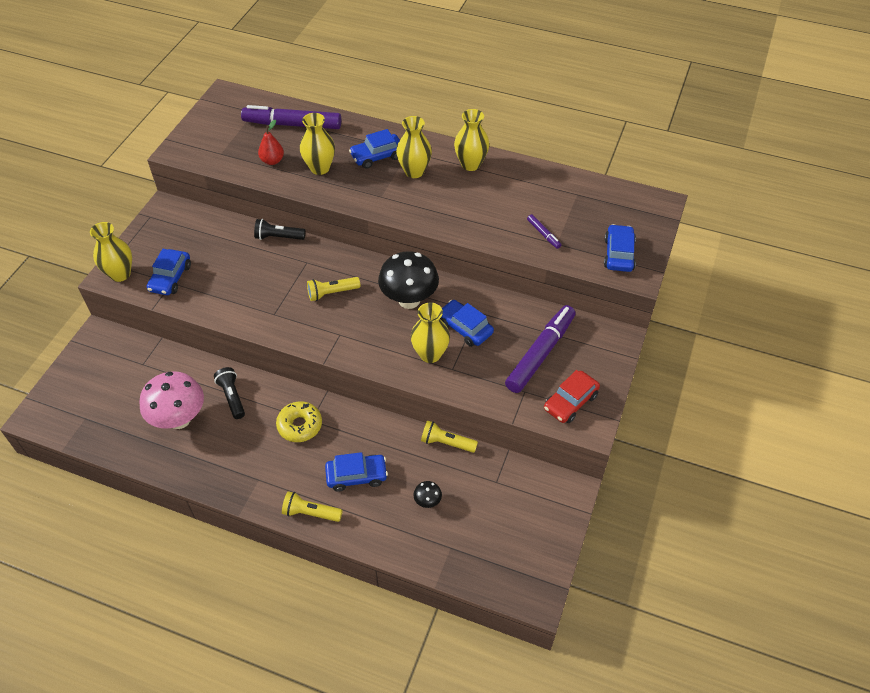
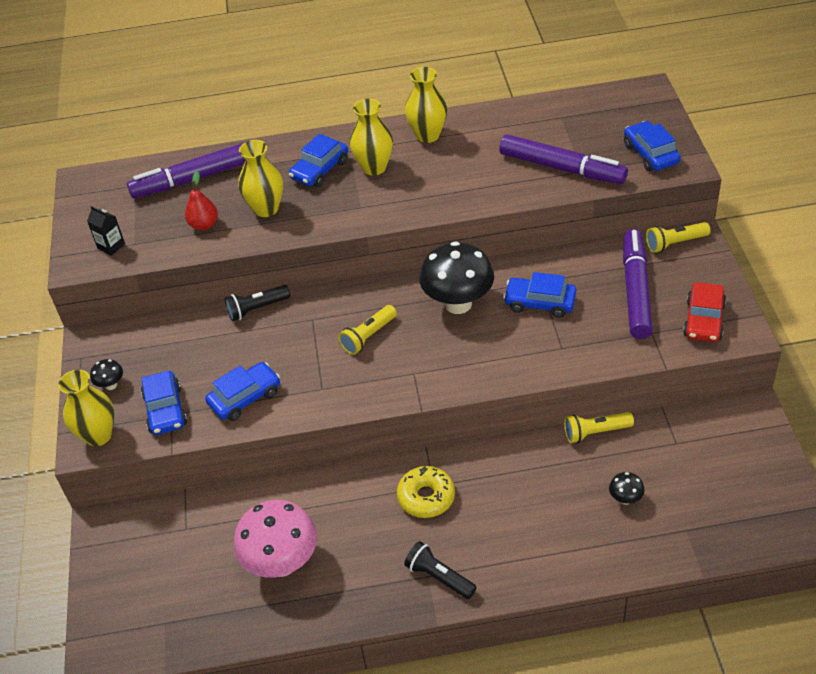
camera: 25 degrees left, 5 degrees down
black flashlight [214,367,245,419] -> black flashlight moved to [404,541,477,599]
yellow flashlight [282,491,343,522] -> yellow flashlight moved to [646,222,710,253]
blue car [325,452,388,492] -> blue car moved to [205,362,280,421]
yellow vase [411,302,450,363] -> none
purple marker [527,214,561,249] -> purple marker [499,134,628,184], size x2.27
none -> black carton [87,206,125,256]
none -> black mushroom [90,359,123,390]

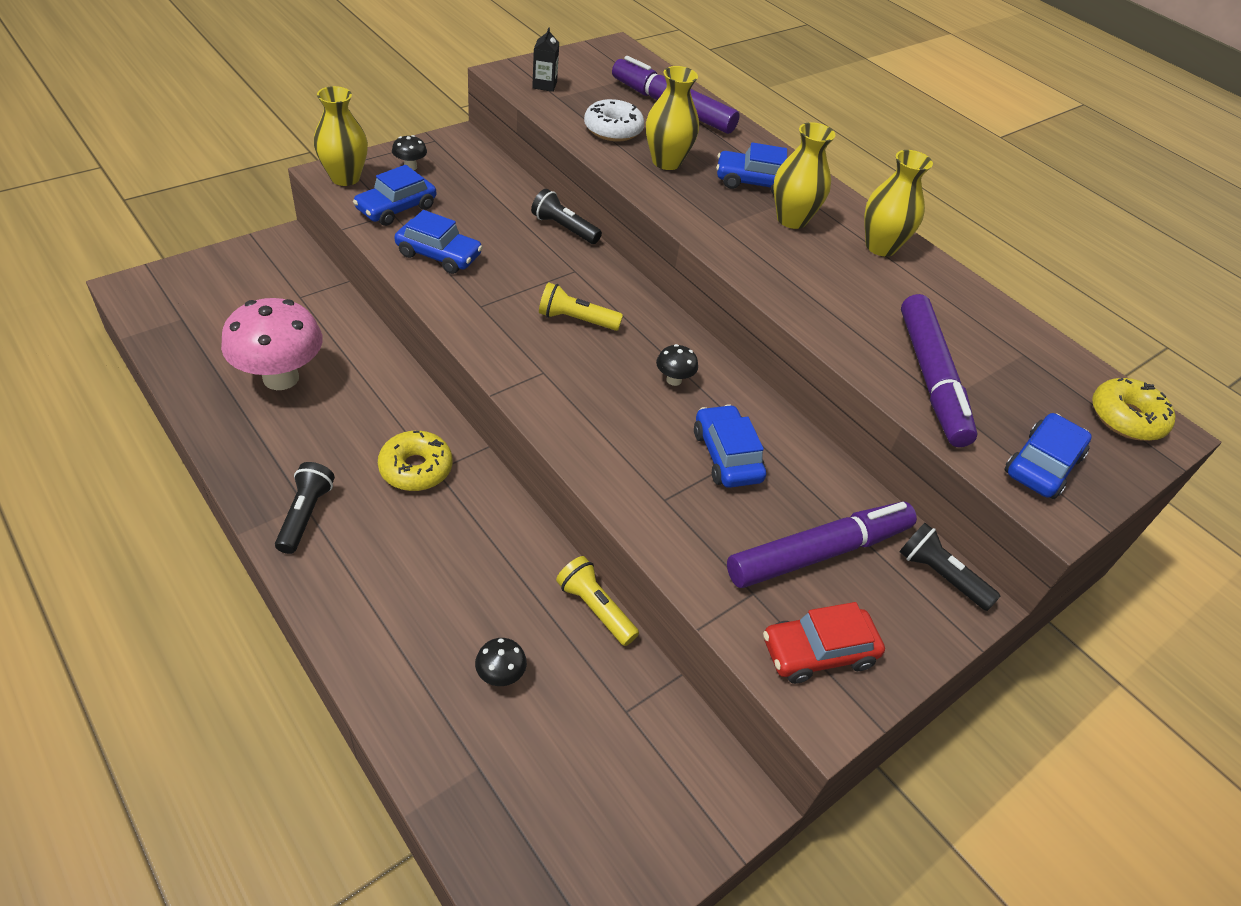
camera: 50 degrees right, 0 degrees up
red pear [185,171,218,230] -> white donut [584,99,644,142]
black mushroom [419,242,494,314] -> black mushroom [656,344,698,386], size x0.43
yellow flashlight [646,222,710,253] -> black flashlight [900,523,1000,611]
none -> yellow donut [1092,378,1176,441]

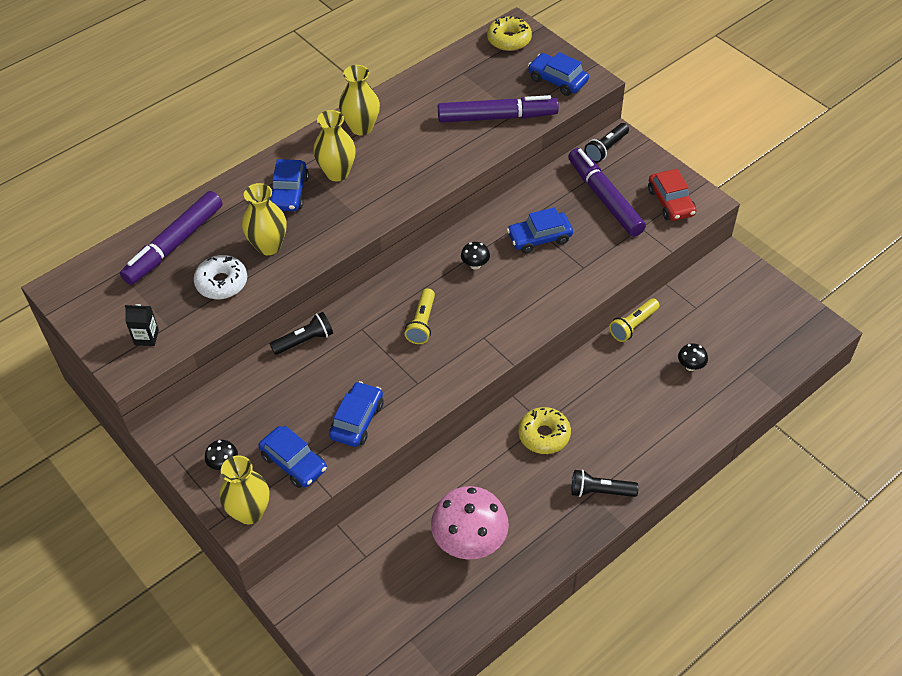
camera: 85 degrees left, 5 degrees up
black flashlight [531,189,602,244] -> black flashlight turned 150 degrees counterclockwise [270,312,333,355]

